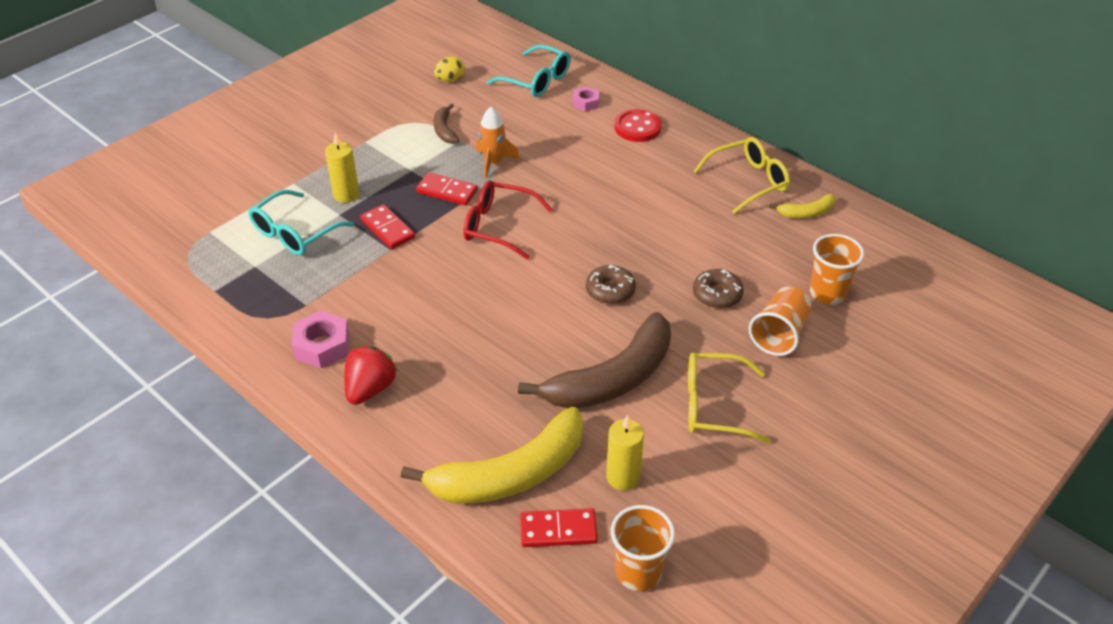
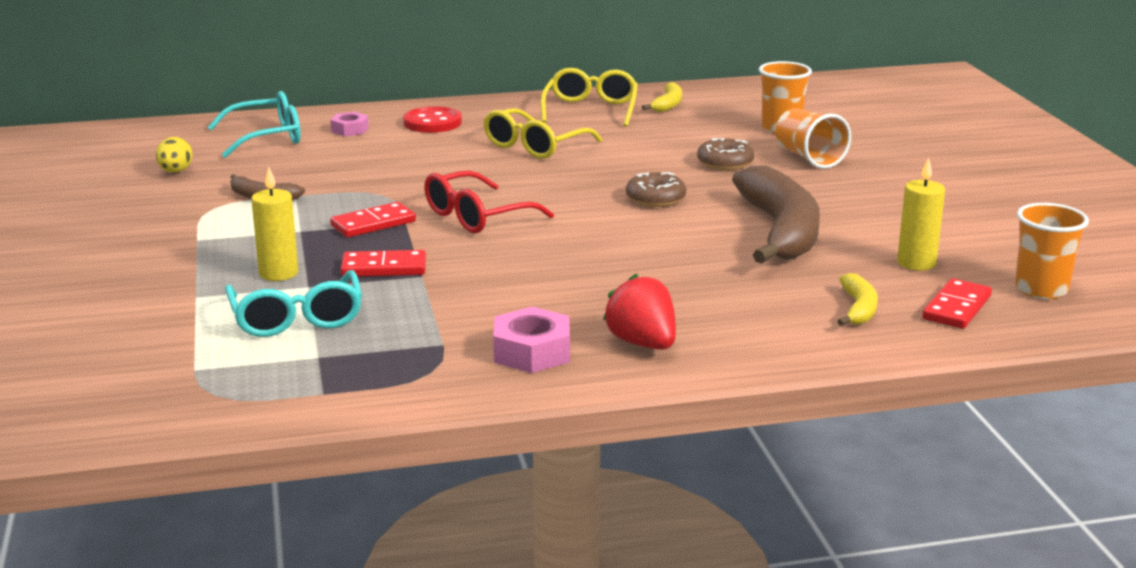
camera: 55 degrees left, 20 degrees down
yellow banana [401,407,584,503] -> yellow banana [837,273,878,326], size x0.45
orange rocket [476,107,520,179] -> none
yellow glasses [688,353,771,444] -> yellow glasses moved to [484,108,602,159]

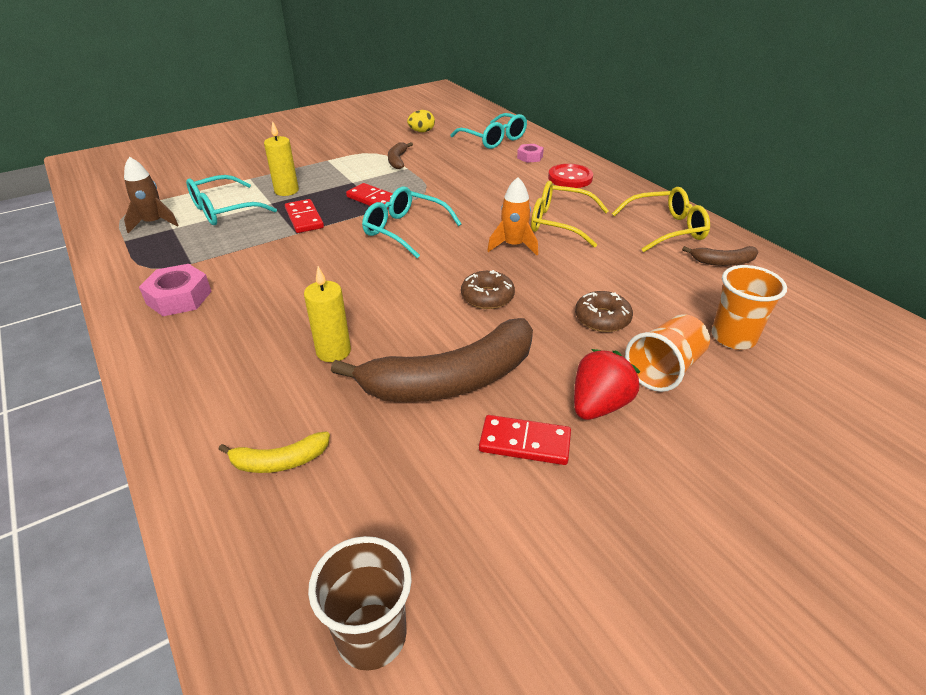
camera: 70 degrees right, 15 degrees up
red glasses [424,171,554,233] -> turquoise glasses [362,187,461,258]
red strawberry [603,274,676,350] -> red strawberry moved to [574,349,640,420]
yellow banana [642,82,682,112] -> brown banana [682,246,759,266]
yellow candle [897,157,945,271] -> yellow candle moved to [304,266,351,362]
red domino [922,278,992,329] -> red domino moved to [479,415,571,465]
orange cup [1015,203,1089,299] -> brown cup [308,536,412,671]
none -> brown rocket [124,157,179,233]
none -> orange rocket [487,177,538,255]

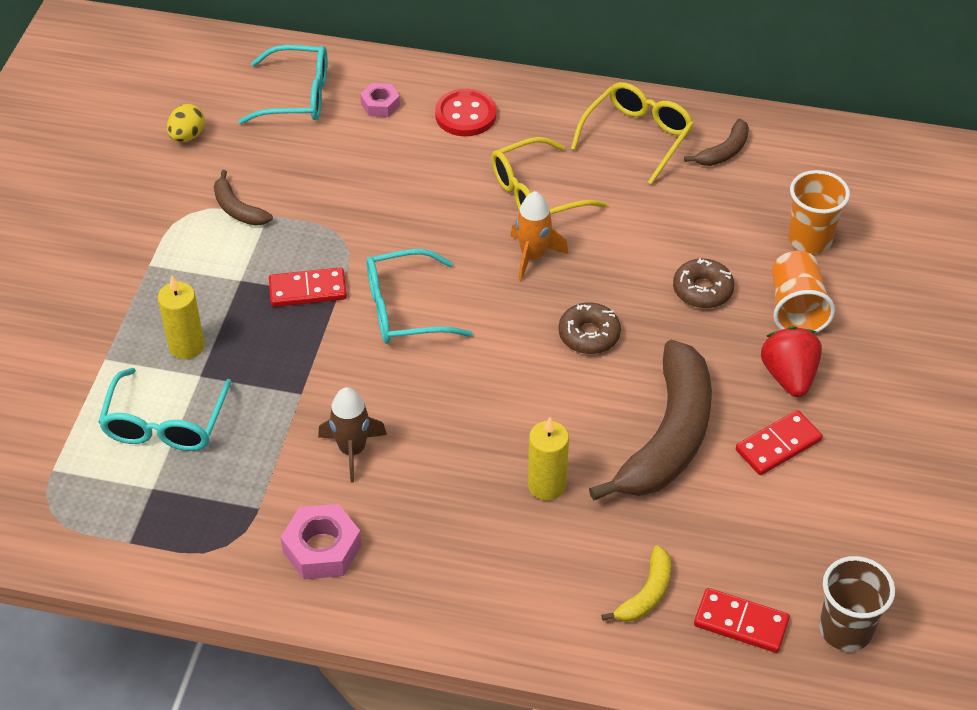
camera: 45 degrees left, 10 degrees up
brown rocket [124,157,179,233] -> brown rocket moved to [318,387,387,482]
red domino [285,199,324,233] -> red domino moved to [694,588,790,653]

